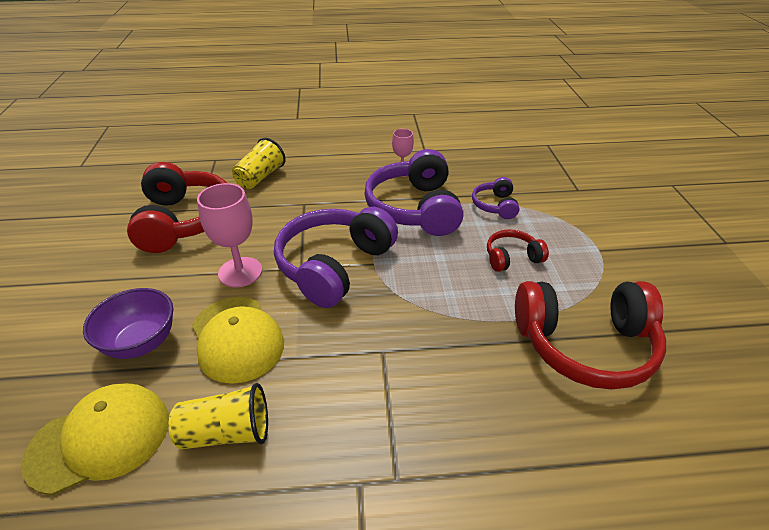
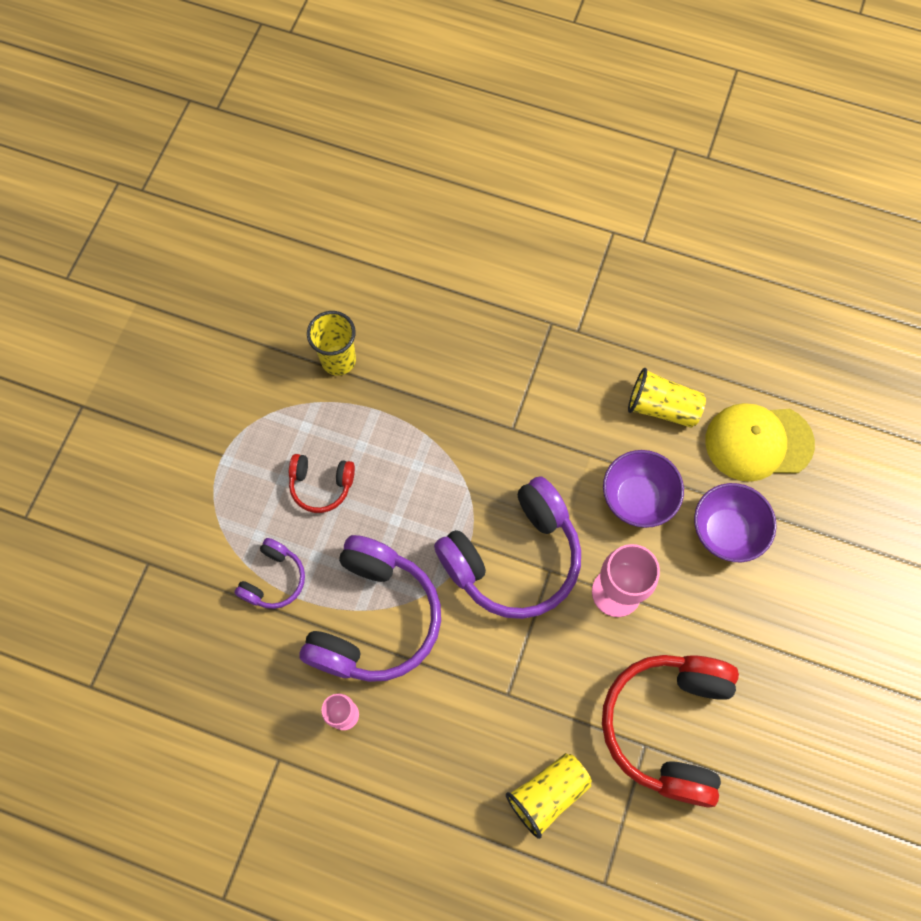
camera: 155 degrees left, 30 degrees up
yellow cap [192,297,284,384] -> purple bowl [603,450,684,528]
red headphones [515,281,666,390] -> yellow cup [307,311,356,376]

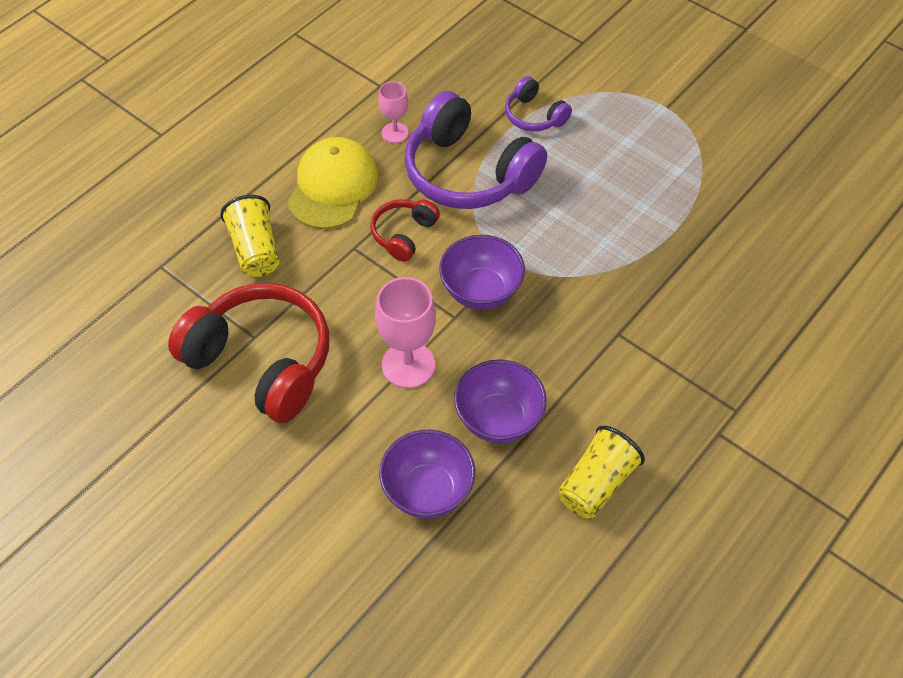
camera: 110 degrees right, 15 degrees down
red headphones [289,454,355,513] -> red headphones moved to [370,199,440,262]
yellow cup [307,311,356,376] -> none
purple headphones [434,476,581,619] -> purple bowl [439,235,525,310]
yellow cap [705,403,815,482] -> yellow cap moved to [287,137,378,229]

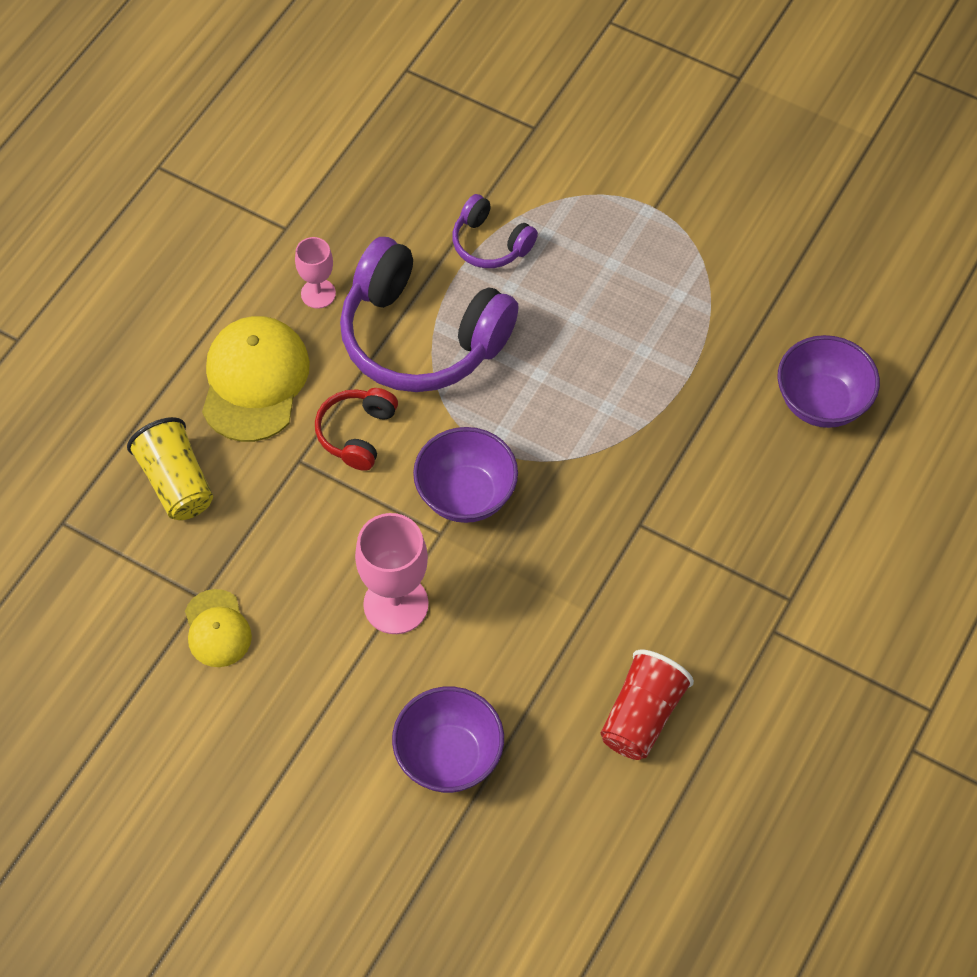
camera: 10 degrees left, 5 degrees up
red headphones [168,283,329,423] -> yellow cap [185,589,252,667]
purple bowl [454,359,547,443] -> purple bowl moved to [778,335,880,428]
yellow cup [558,426,645,518] -> red cup [600,649,694,760]

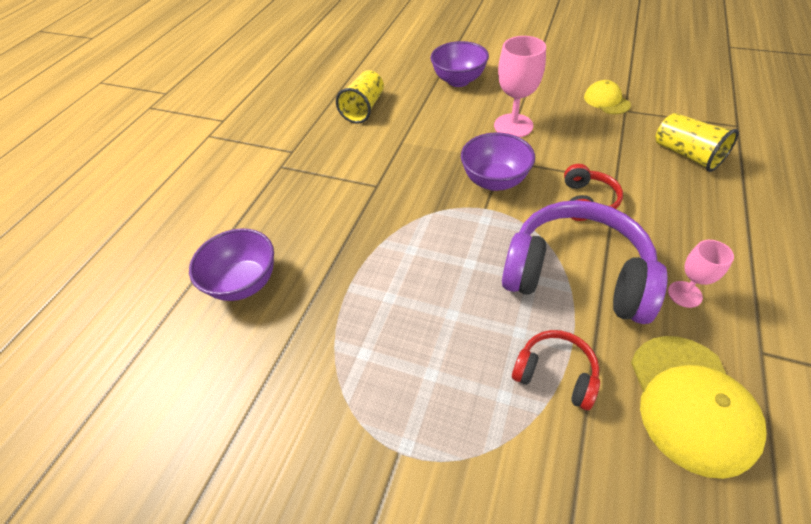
camera: 175 degrees right, 10 degrees down
yellow cap [202,316,310,442] -> yellow cap moved to [631,336,766,479]
purple headphones [452,194,538,268] -> red headphones [512,330,600,410]
red cup [600,649,694,760] -> yellow cup [336,70,384,124]

